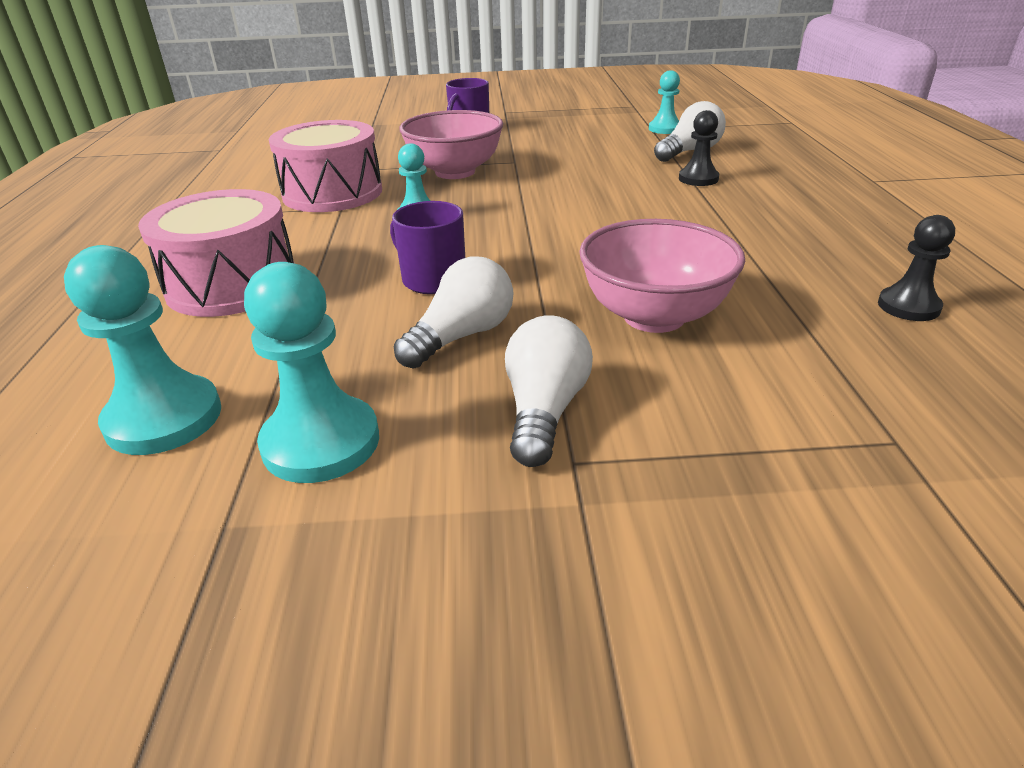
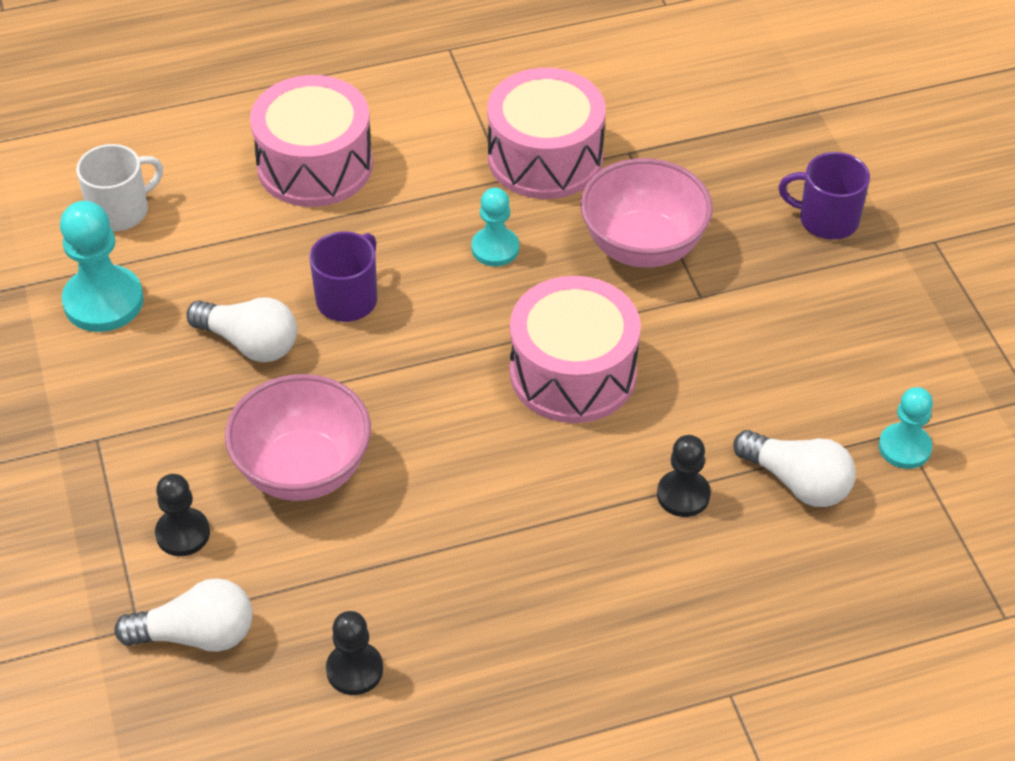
camera: 75 degrees right, 15 degrees up
turquoise pawn [64,245,221,455] -> white mug [76,144,163,231]
white light bulb [505,315,593,467] -> white light bulb moved to [114,578,253,652]
none -> black pawn [155,474,210,556]
none -> pink drum [510,276,641,423]

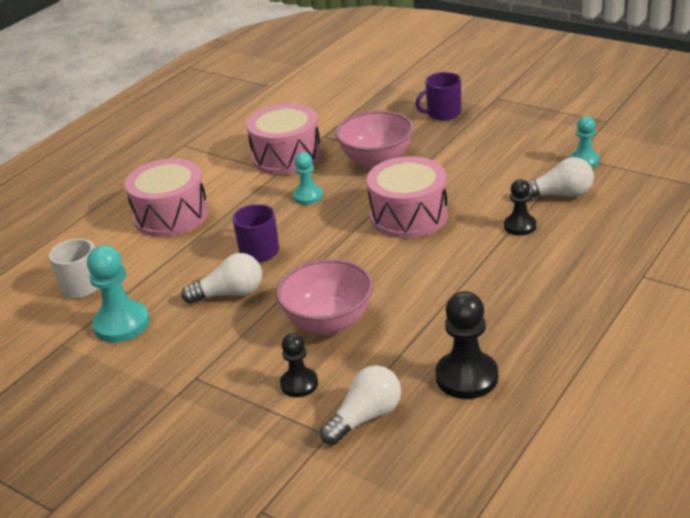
camera: 35 degrees left, 15 degrees down
black pawn [326,611,383,695] -> black pawn [436,291,498,399], size x1.62

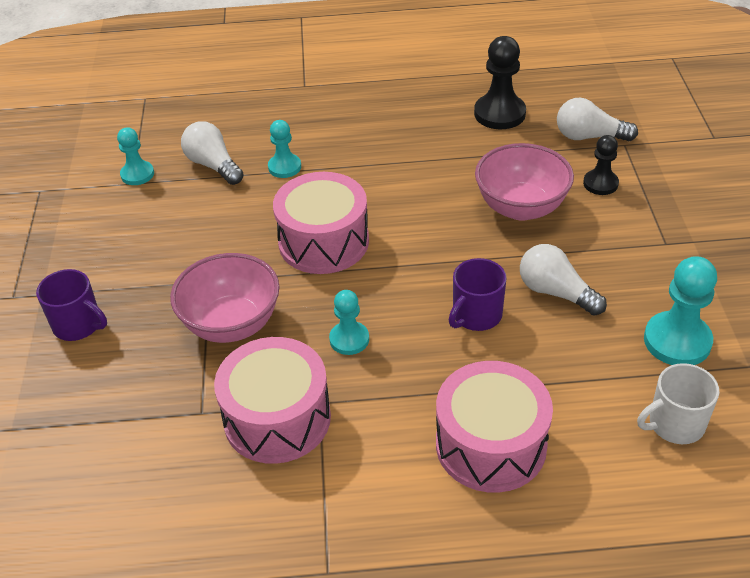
camera: 130 degrees left, 10 degrees up
black pawn [504,179,536,236] -> turquoise pawn [268,120,301,178]

